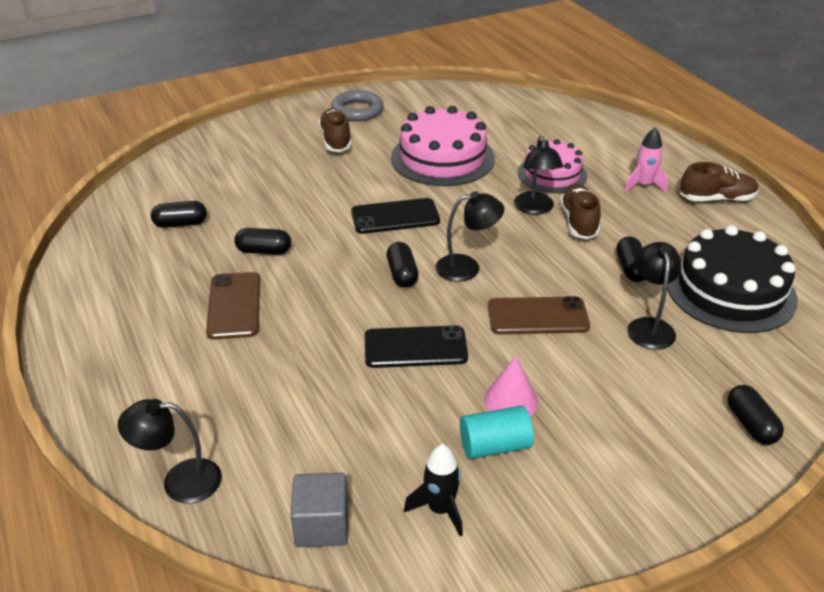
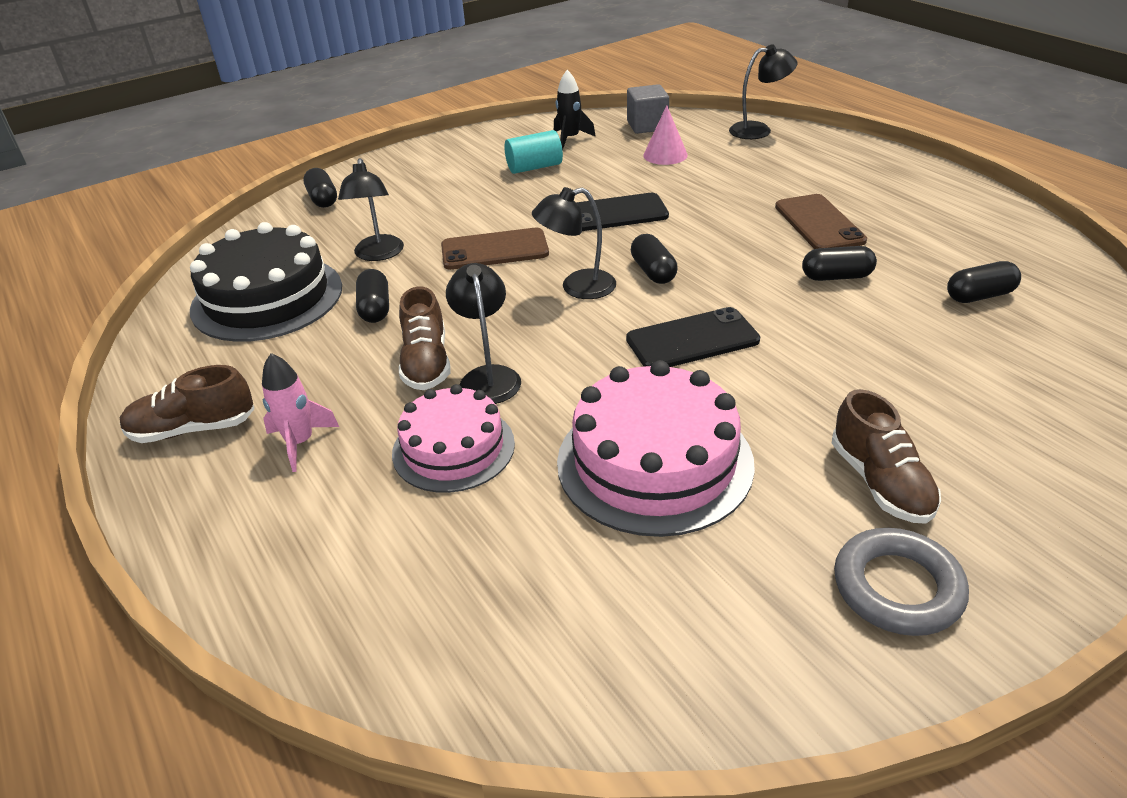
camera: 175 degrees right, 0 degrees up
pink cone [484,355,538,416] -> pink cone moved to [643,105,688,165]

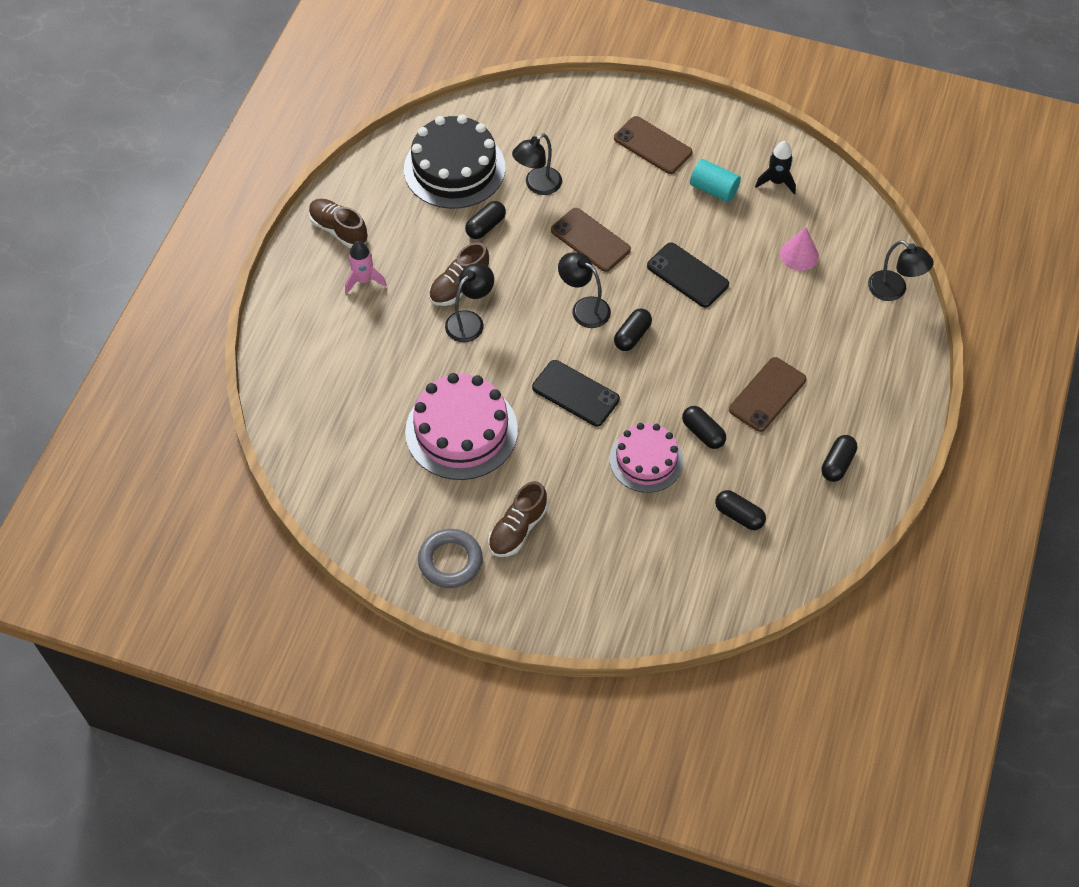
camera: 50 degrees right, 20 degrees up
black capsule [303,168,337,208] -> black capsule moved to [821,435,857,482]
pink cake [392,384,515,493] -> pink cake moved to [610,423,684,493]
grey cube [627,84,669,134] -> none
none -> brown phone [614,116,692,174]

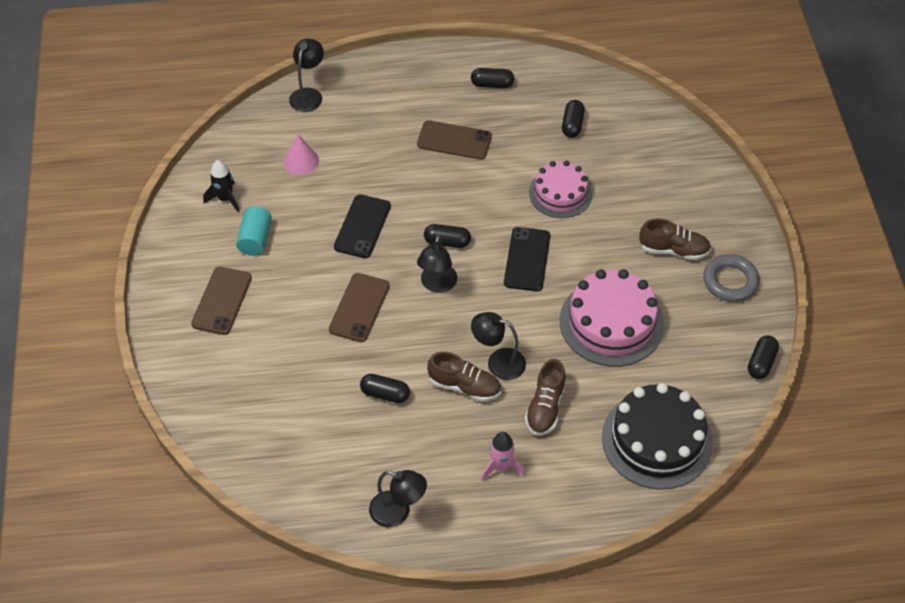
camera: 115 degrees left, 5 degrees down
brown shoe [309,199,368,248] -> brown shoe moved to [525,359,566,436]
black cake [404,115,505,209] -> black cake moved to [602,383,713,490]
black lamp [512,133,562,195] -> black lamp moved to [369,470,427,527]
black capsule [682,406,726,449] -> black capsule moved to [748,335,779,379]

